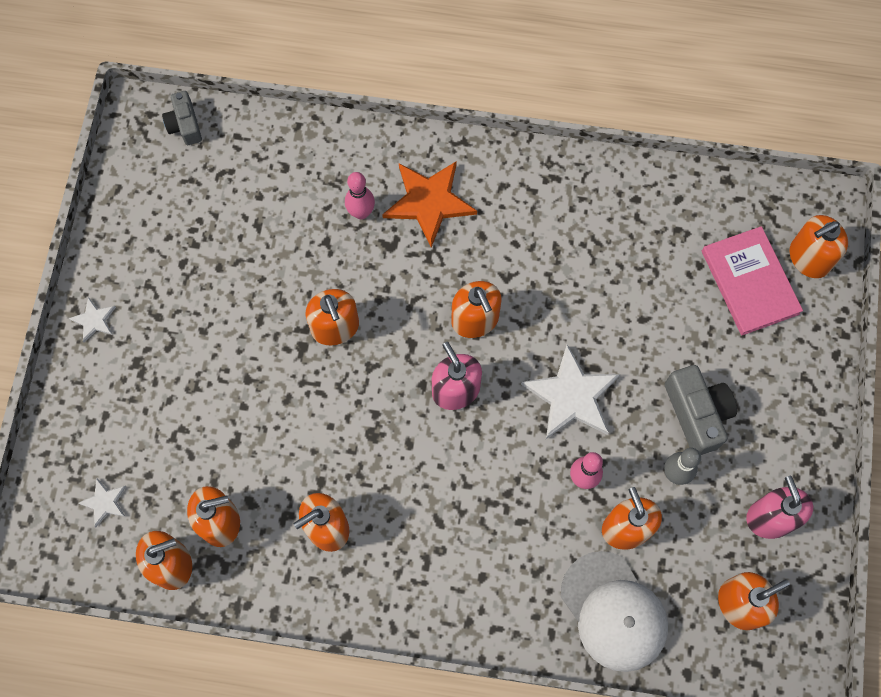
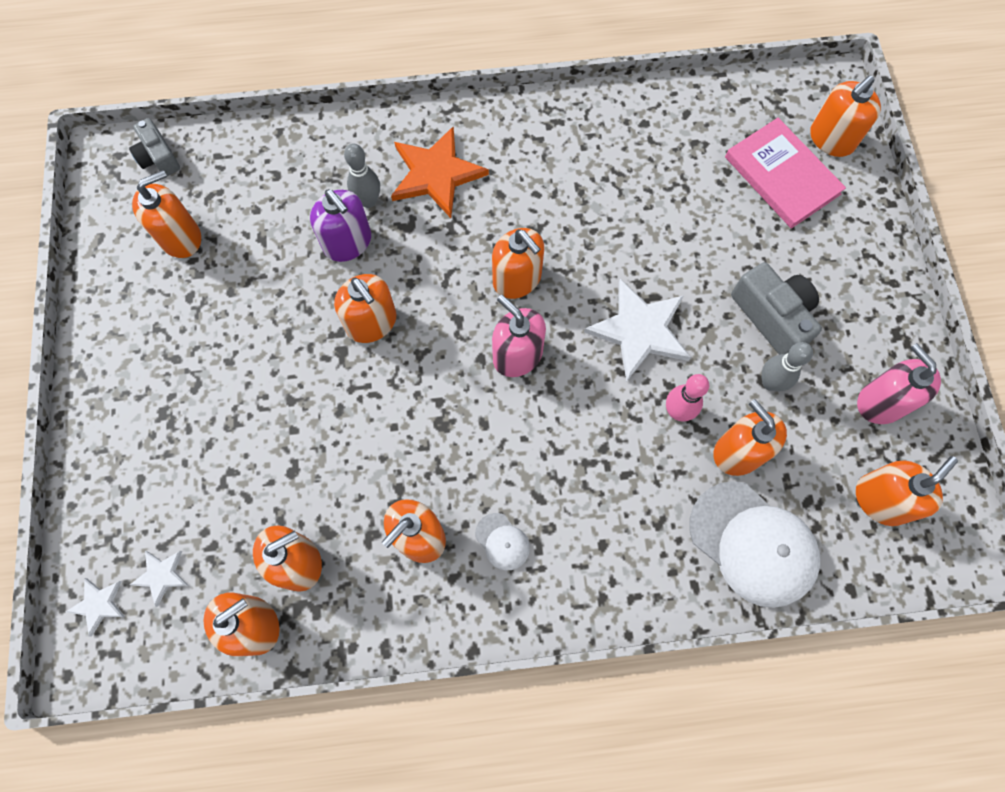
camera: 15 degrees left, 0 degrees up
white star [68,297,116,342] -> white star moved to [66,578,125,637]
pink bowling pin [345,172,375,219] -> grey bowling pin [344,144,380,208]
none -> orange soap dispenser [132,170,201,258]
none -> purple soap dispenser [310,189,371,262]
none -> white cap [475,513,530,570]

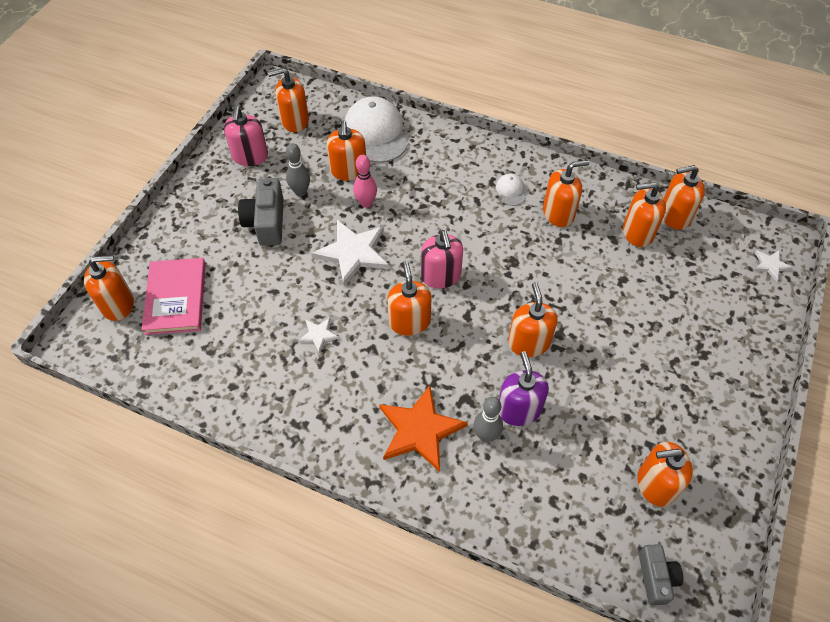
camera: 150 degrees left, 15 degrees down
white star [130,551,189,607] -> white star moved to [298,318,339,354]

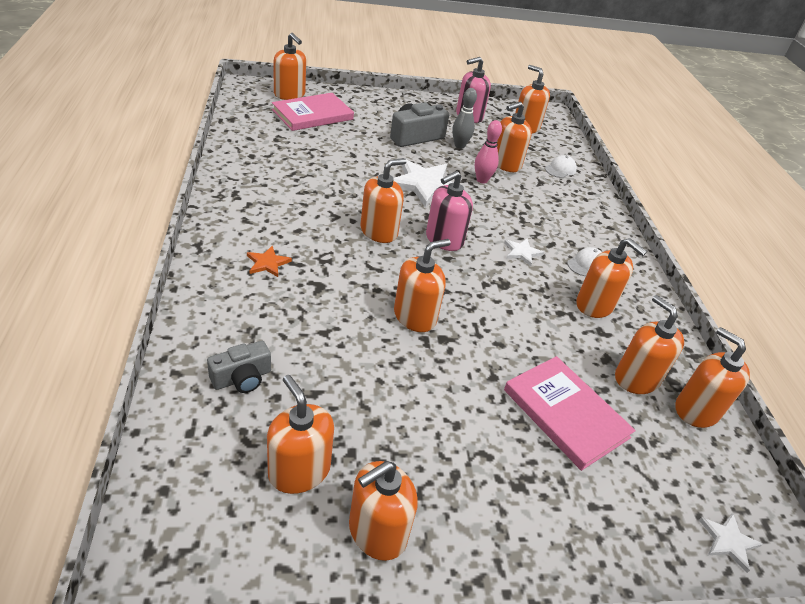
camera: 55 degrees right, 15 degrees down
white star [298,318,339,354] -> white star moved to [504,238,544,266]
white cap [345,96,408,163] -> white cap [545,155,577,178], size x0.45
orange star [379,385,468,472] -> orange star [247,246,292,277], size x0.48
grey bowling pin [474,397,503,442] -> none
purple soap dispenser [499,351,549,426] -> none
grey camera [639,544,683,605] -> grey camera moved to [207,341,271,393]
none -> orange soap dispenser [349,461,418,561]
none -> pink book [504,356,636,471]

